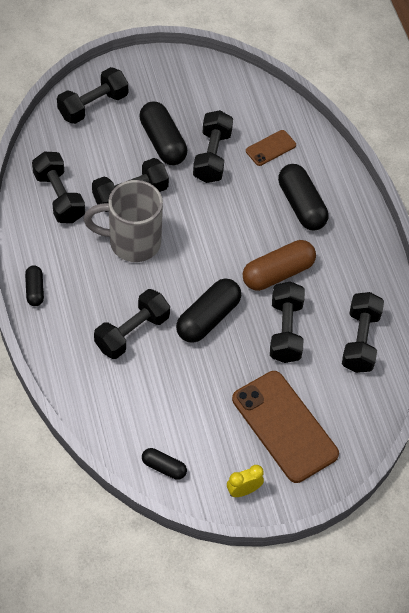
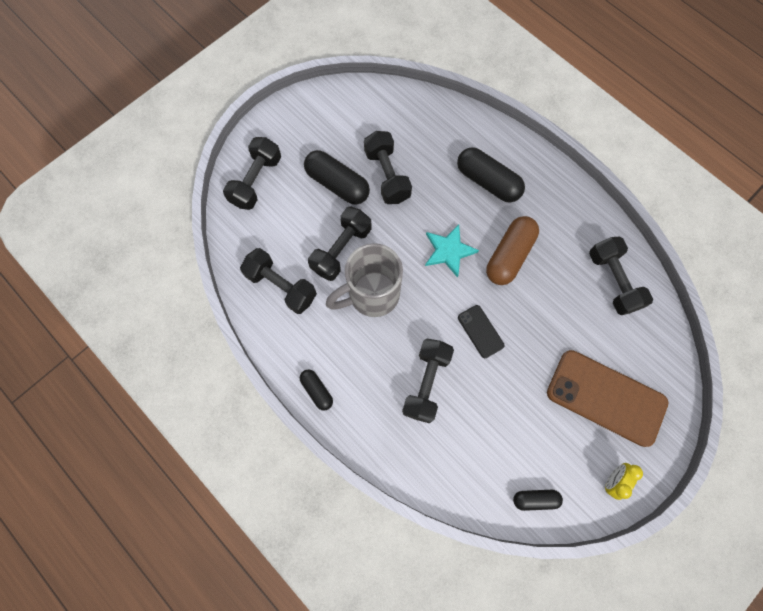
camera: 25 degrees left, 15 degrees up
black capsule [176,279,241,343] -> black phone [458,305,505,358]
brown phone [246,130,296,166] -> none
black dumbbell [270,281,305,363] -> none
none -> turquoise star [425,224,479,278]

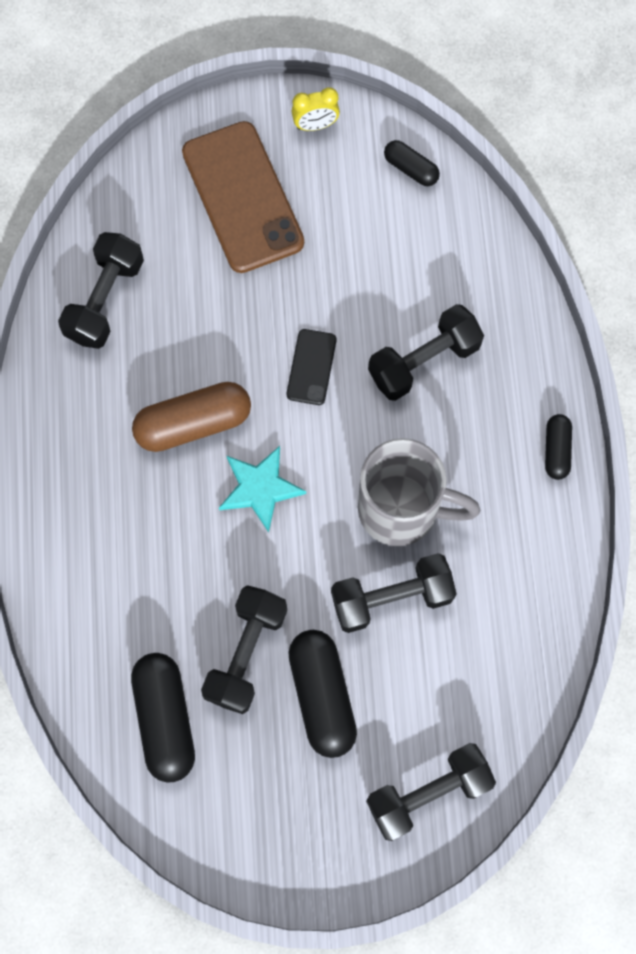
camera: 140 degrees left, 0 degrees up
black dumbbell [240,248,317,314] -> none
black capsule [457,147,525,202] -> black capsule moved to [131,653,195,783]

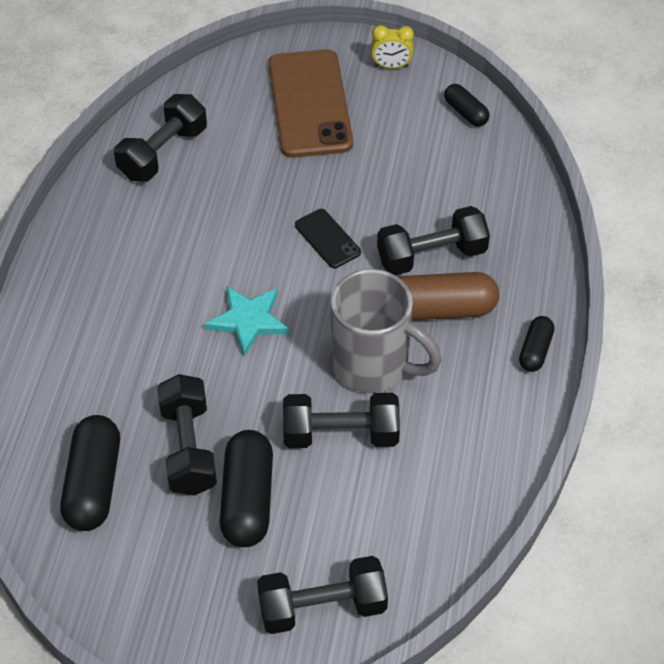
camera: 15 degrees right, 20 degrees down
brown capsule [132,382,251,452] -> brown capsule moved to [399,272,499,320]
black dumbbell [201,585,287,714] -> black dumbbell turned 45 degrees counterclockwise [157,374,217,496]
black phone [287,329,336,405] -> black phone turned 60 degrees counterclockwise [295,209,361,268]

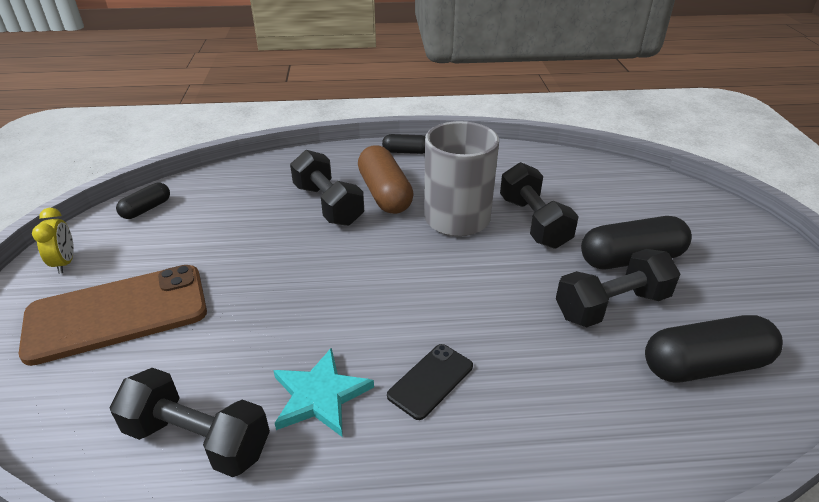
camera: 105 degrees left, 15 degrees down
turquoise star [205,286,289,356] -> turquoise star moved to [273,347,374,437]
black dumbbell [257,556,388,634] -> none
black phone [295,209,361,268] -> black phone moved to [387,344,473,420]

